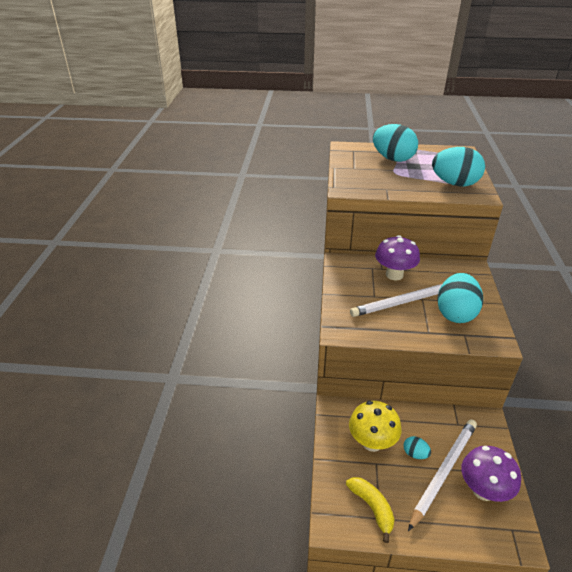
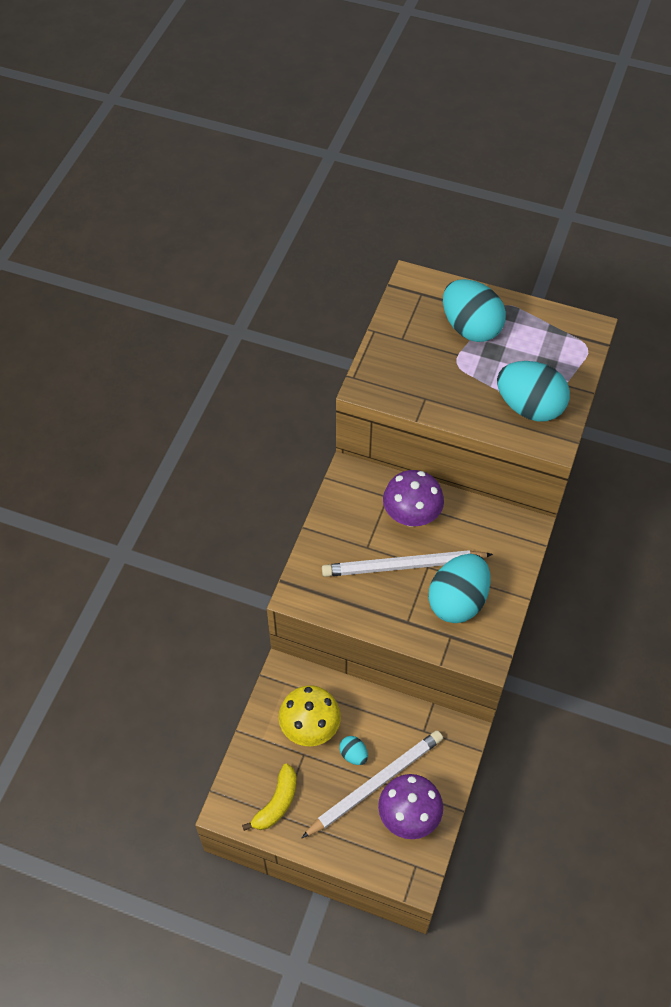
camera: 15 degrees right, 20 degrees up
yellow banana [346,477,394,543] -> yellow banana turned 45 degrees clockwise [242,764,297,831]

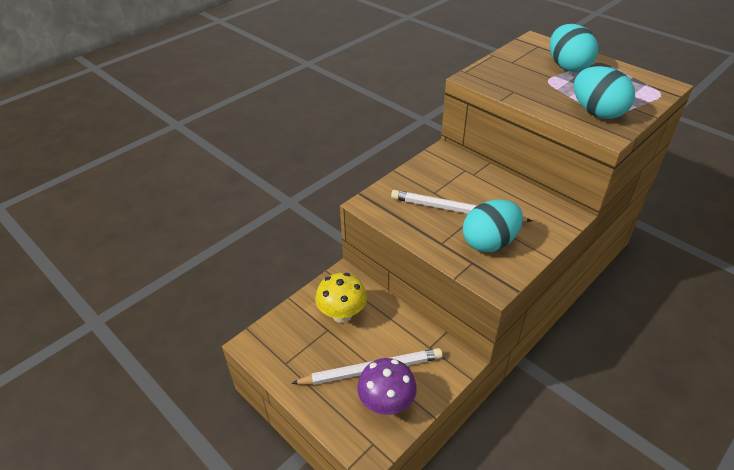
camera: 25 degrees right, 15 degrees down
yellow banana [242,764,297,831] -> none
turquoise egg [339,736,368,765] -> none
purple mushroom [383,470,444,527] -> none

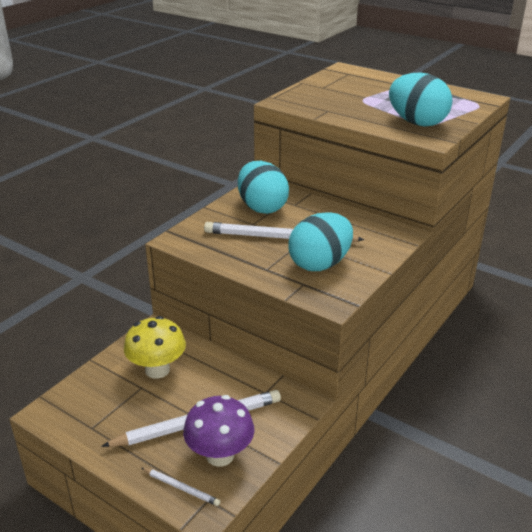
camera: 10 degrees left, 10 degrees down
turquoise egg [550,24,598,72] -> turquoise egg moved to [238,161,289,214]
none -> white pencil [142,468,220,506]

